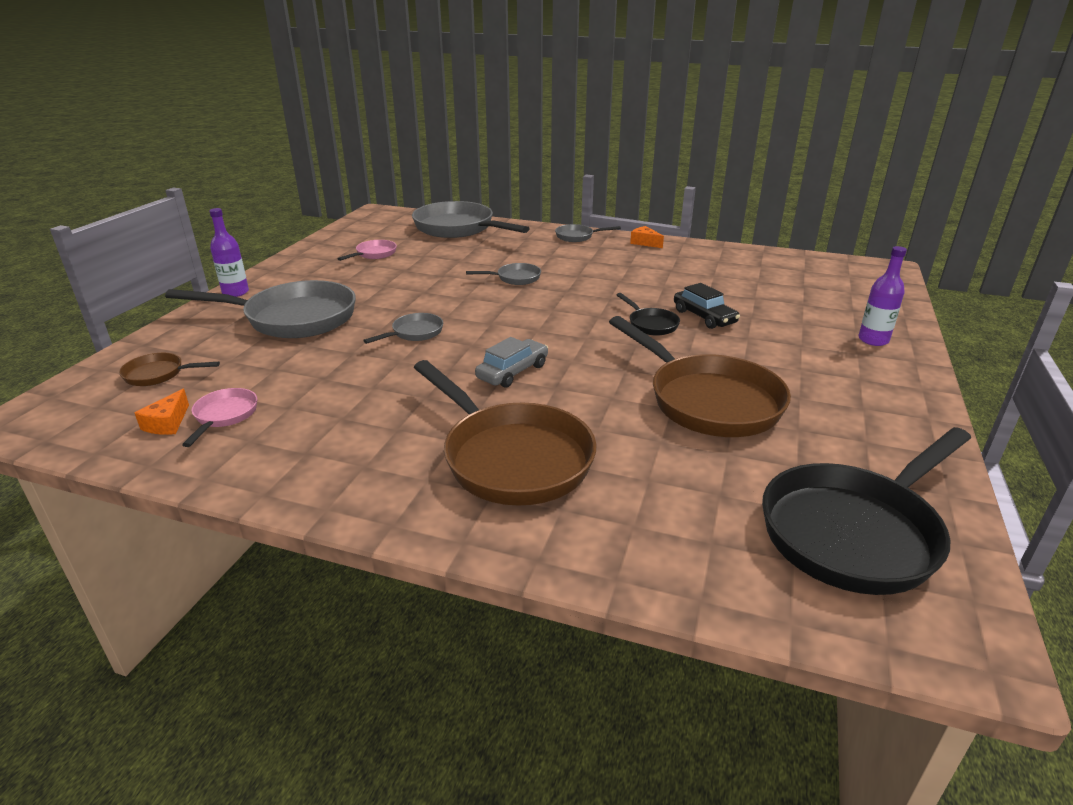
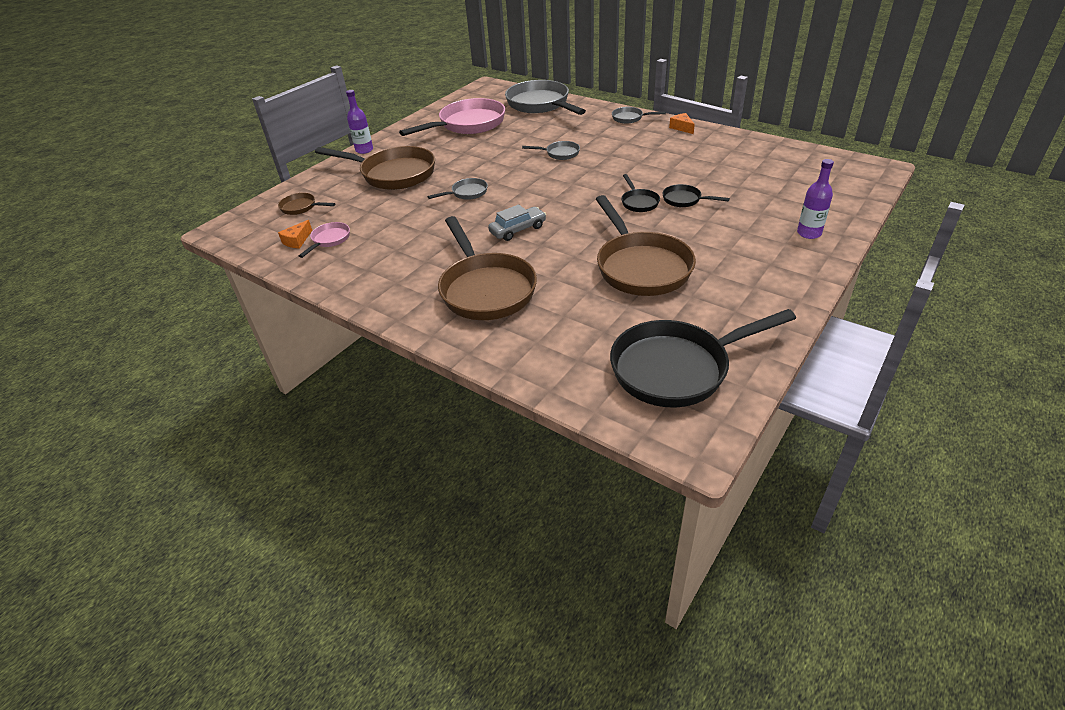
camera: 20 degrees right, 10 degrees up
grey pan [165,280,356,338] -> brown pan [315,146,435,190]
pink pan [337,240,397,261] -> pink pan [399,98,505,136], size x2.19
black car [674,283,740,329] -> black pan [662,184,730,207]

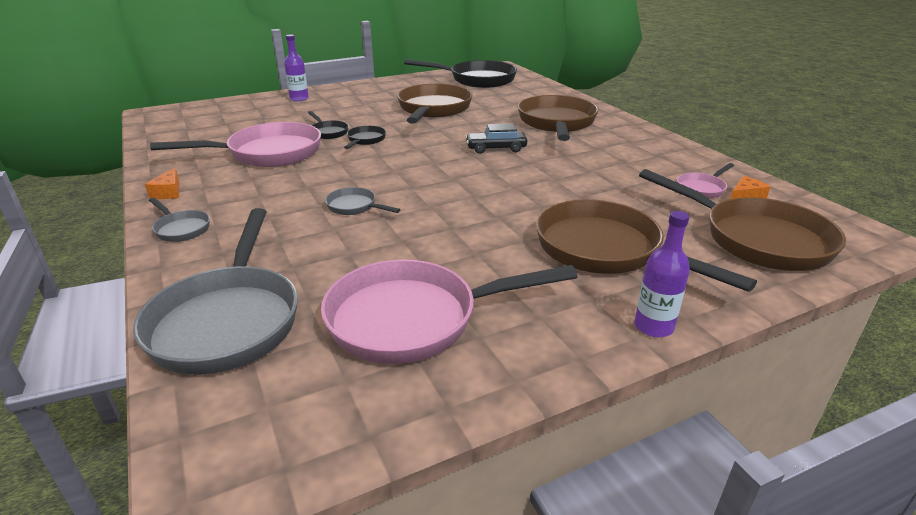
camera: 155 degrees left, 10 degrees down
brown pan [278,193,335,215] -> brown pan [639,169,846,271], size x2.19
grey pan [428,178,488,200] -> none
grey car [488,204,546,241] -> black car [465,123,527,154]
none -> pink pan [150,122,321,167]

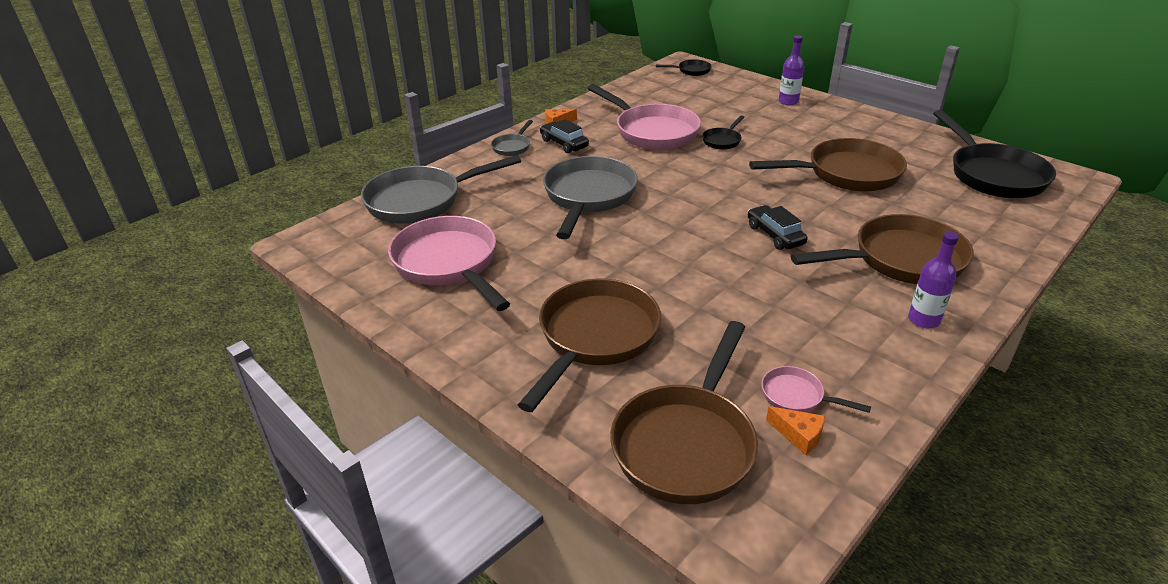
camera: 70 degrees right, 5 degrees up
grey pan [325,187,401,215] -> grey pan [543,156,638,239], size x2.19
black pan [344,126,386,149] -> black pan moved to [656,59,712,76]
purple bottle [634,211,690,337] -> purple bottle moved to [908,232,959,328]
none -> black car [540,119,589,153]

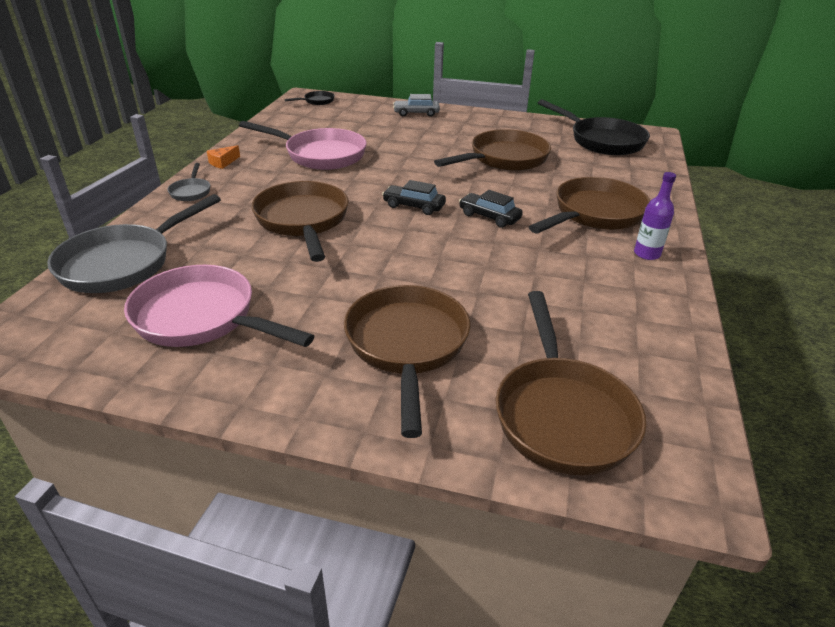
camera: 30 degrees left, 0 degrees up
black car [540,119,589,153] -> black car moved to [382,180,446,215]
grey pan [543,156,638,239] -> brown pan [251,181,349,262]
black pan [702,115,744,150] -> none
pink pan [761,366,871,413] -> none
orange cheese [766,406,825,455] -> none
purple bottle [779,35,804,105] -> grey car [393,94,440,117]

